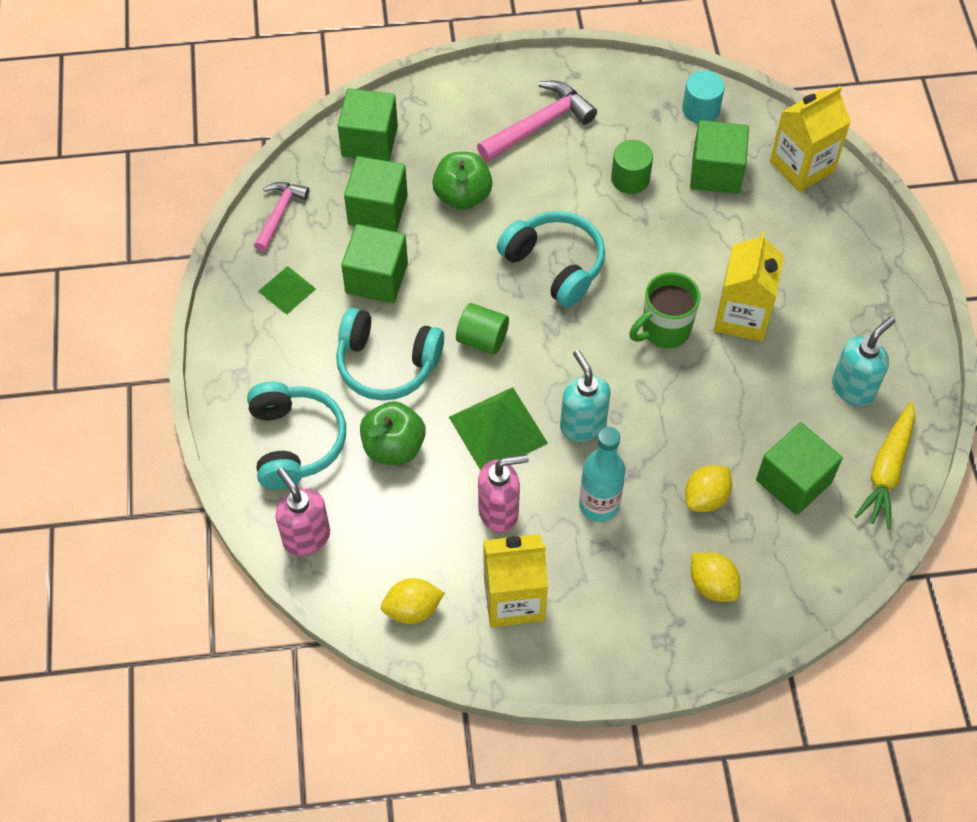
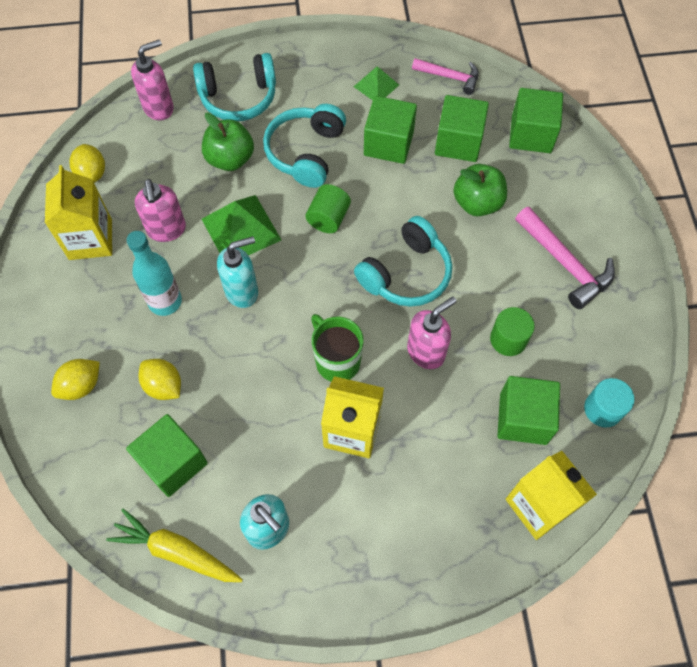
camera: 90 degrees right, 5 degrees up
none -> pink soap dispenser [407,297,457,369]

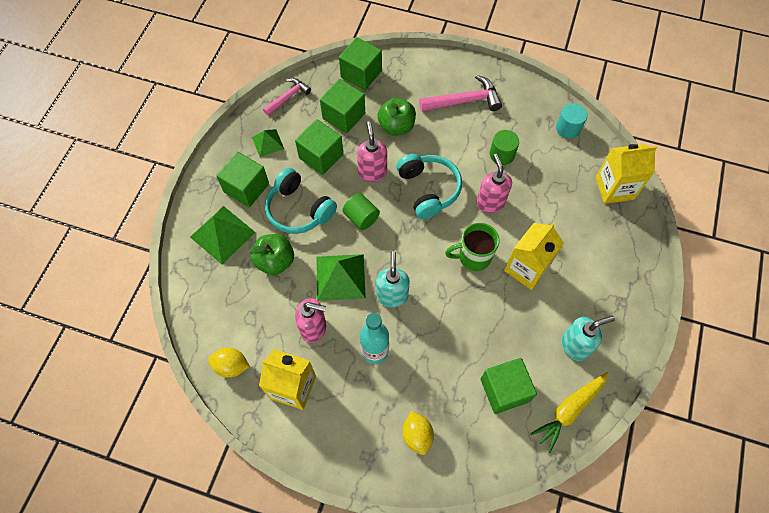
camera: 65 degrees left, 0 degrees up
pink soap dispenser [131,40,174,121] -> pink soap dispenser moved to [357,121,387,182]
yellow lemon [139,359,181,400] -> none
turquoise headphones [193,53,276,121] -> green pyramid [190,206,255,264]
green cube [497,376,560,445] -> green cube moved to [216,152,269,207]

